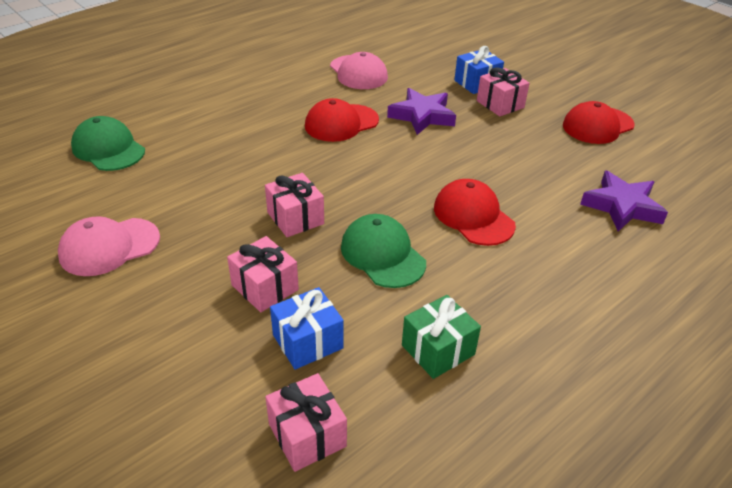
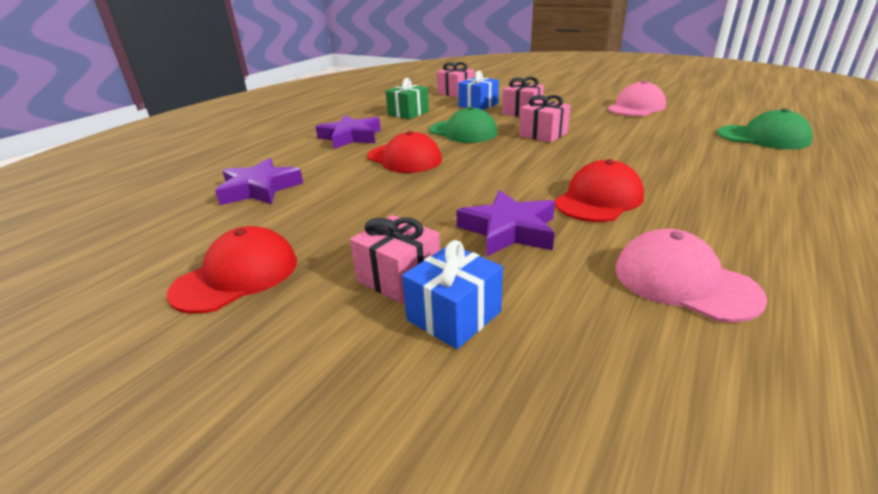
camera: 165 degrees right, 10 degrees down
none -> purple star [316,115,381,149]

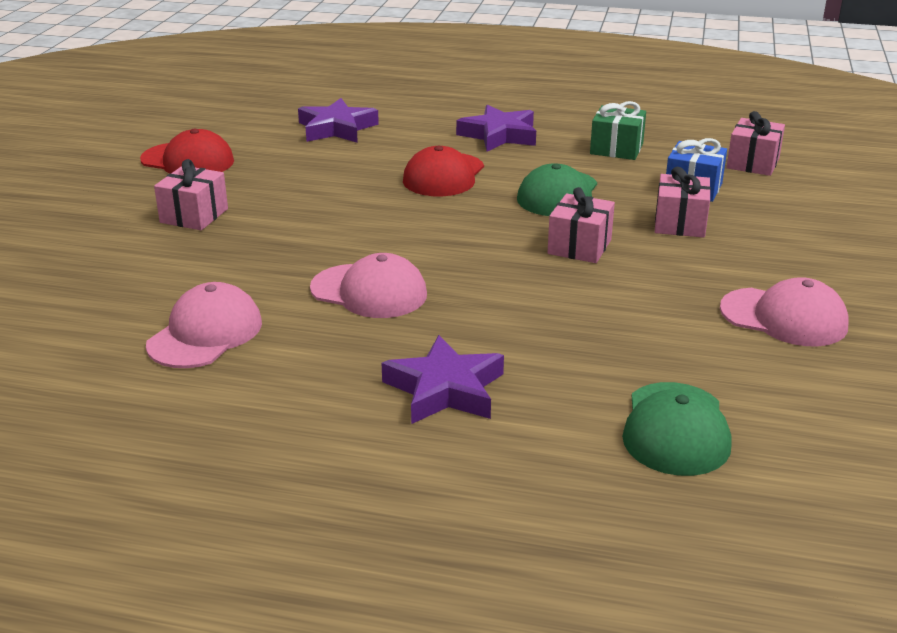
camera: 70 degrees right, 0 degrees up
blue gift [402,240,503,349] -> none
purple star [456,190,555,257] -> purple star moved to [381,335,504,424]
red cap [554,159,644,222] -> pink cap [310,253,427,318]

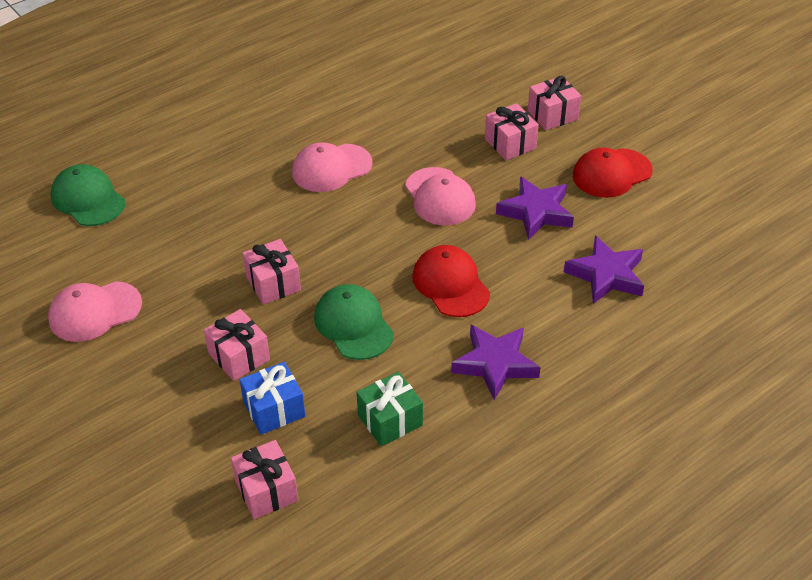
camera: 130 degrees right, 15 degrees up
pink cap [146,282,262,368] -> pink cap moved to [405,167,476,225]
purple star [381,335,504,424] -> purple star moved to [496,177,574,240]
none -> pink gift [528,76,581,130]

